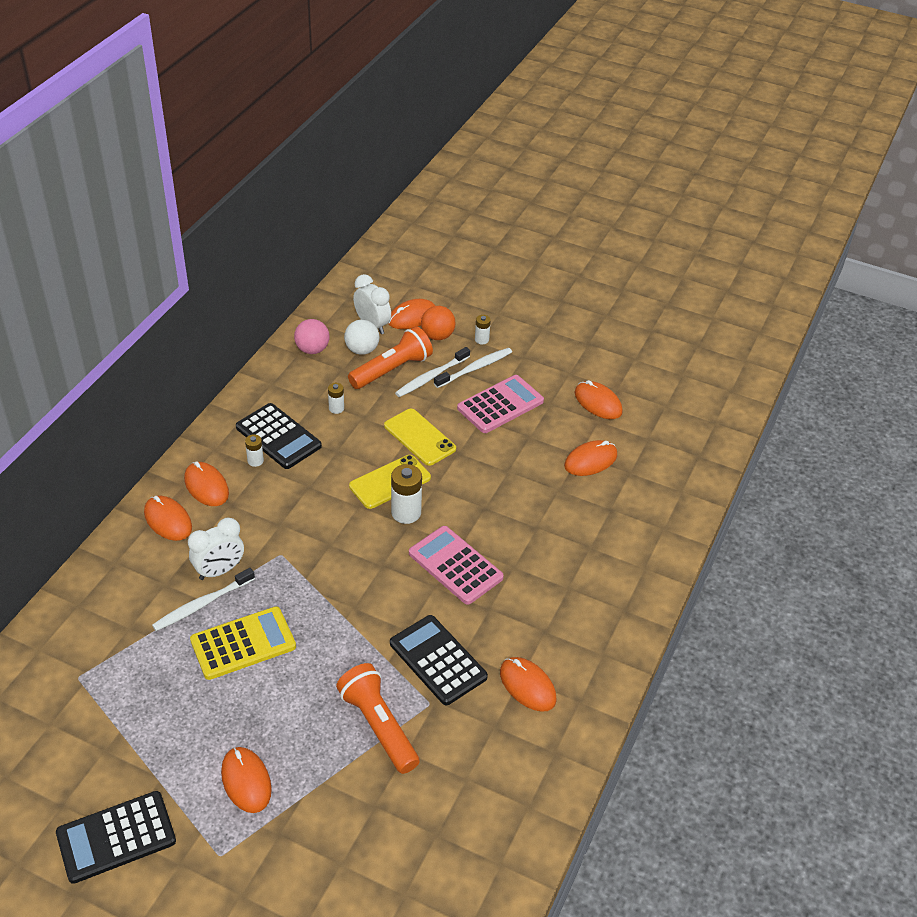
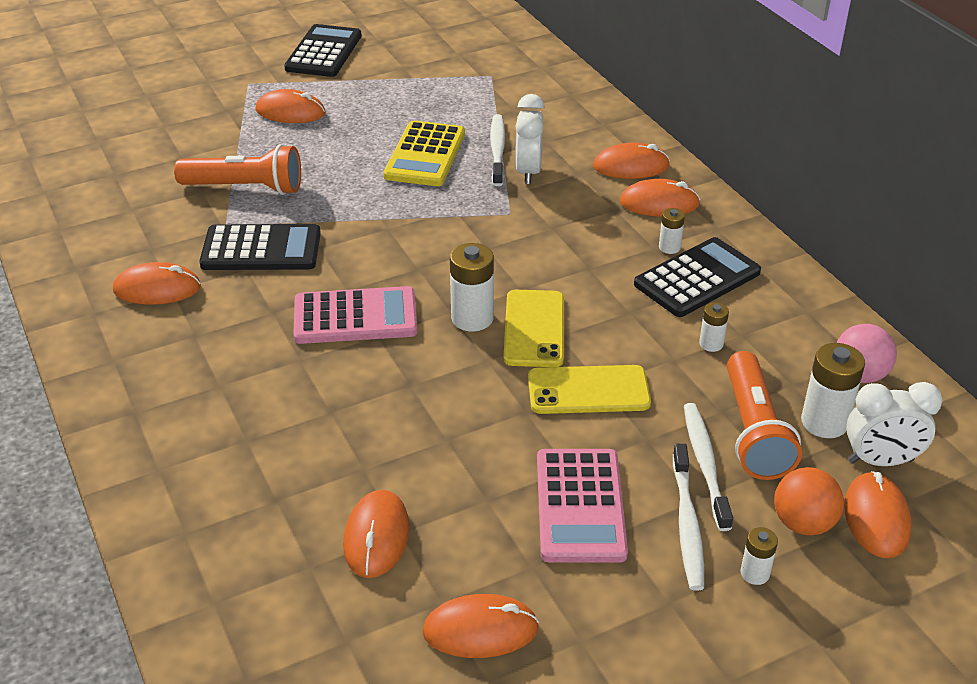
camera: 130 degrees right, 5 degrees down
black calculator [236,403,322,469] -> black calculator turned 150 degrees clockwise [634,237,761,317]
white ball [344,320,380,355] -> white battery [801,343,865,438]

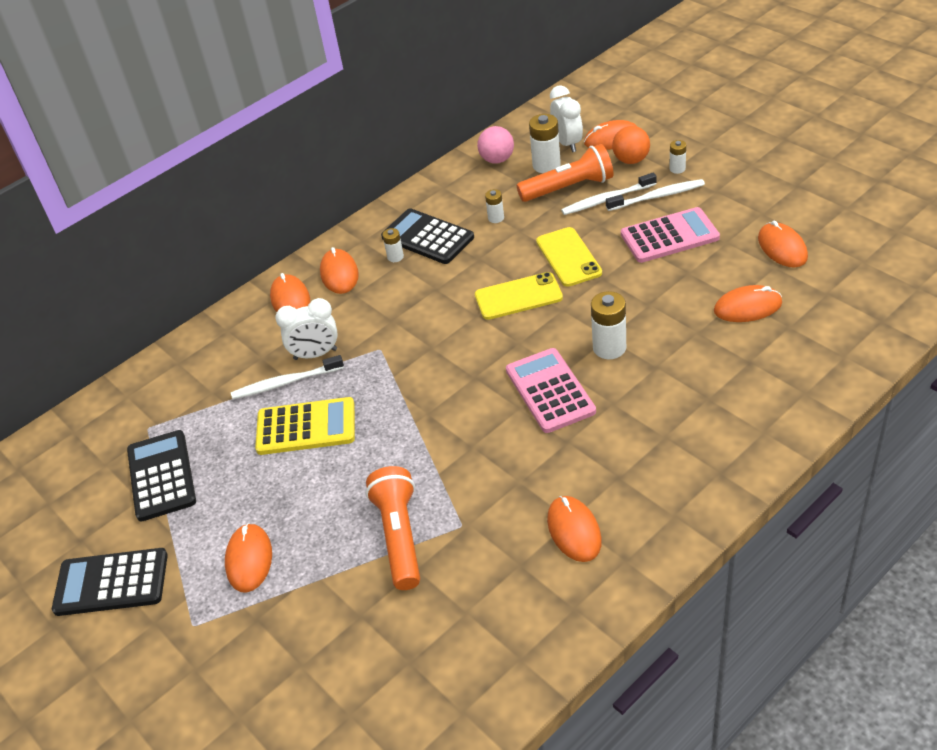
camera: 100 degrees left, 5 degrees up
black calculator [199,224,321,270] -> black calculator moved to [127,430,196,521]
white battery [450,243,494,332] -> white battery moved to [591,291,626,359]

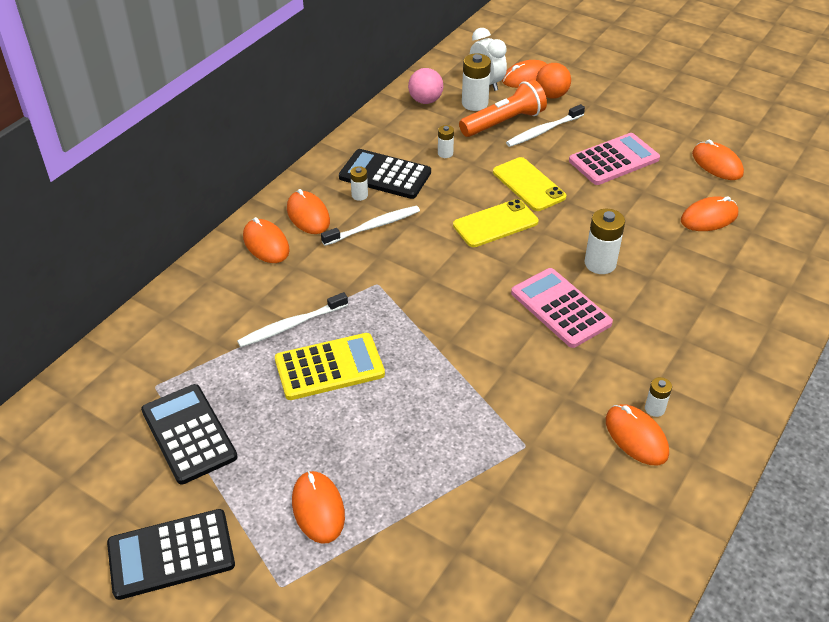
camera: 20 degrees left, 0 degrees up
white clock [275,298,338,360] -> none
orange flashlight [366,466,420,590] -> none
white toothbrush [606,179,705,211] -> white toothbrush moved to [321,206,420,246]
white battery [670,140,686,174] -> white battery moved to [645,377,672,417]

